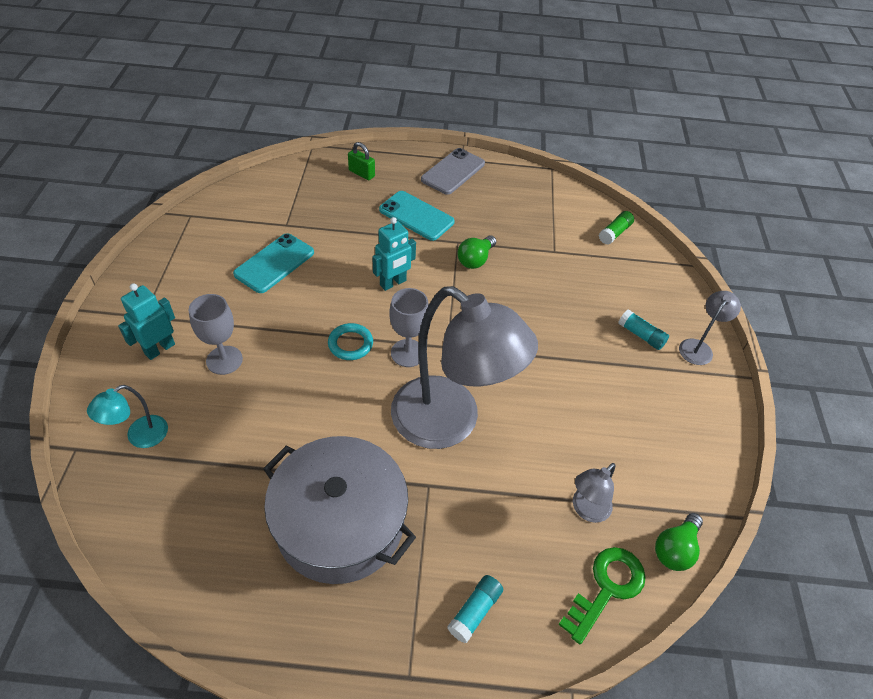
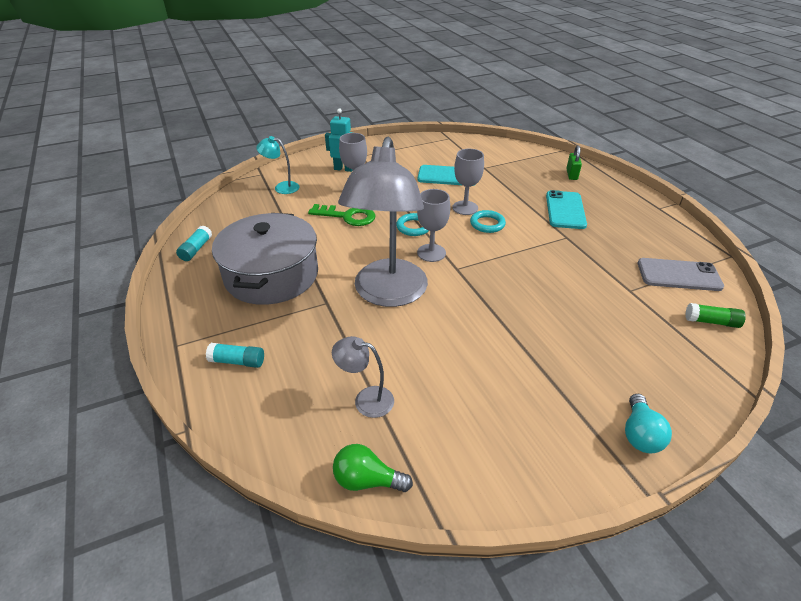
camera: 65 degrees right, 10 degrees down
turquoise robot [372,217,416,291] -> turquoise ring [470,210,506,233]
grey phone [421,148,485,195] -> grey phone moved to [638,258,724,291]
green light bulb [457,235,496,269] -> none
green key [558,547,646,644] -> green key moved to [308,204,375,226]
turquoise glue stick [618,309,669,350] -> turquoise glue stick moved to [176,226,212,261]
grey lamp [679,291,741,365] -> turquoise light bulb [625,394,672,453]
none -> grey goblet [452,149,484,215]

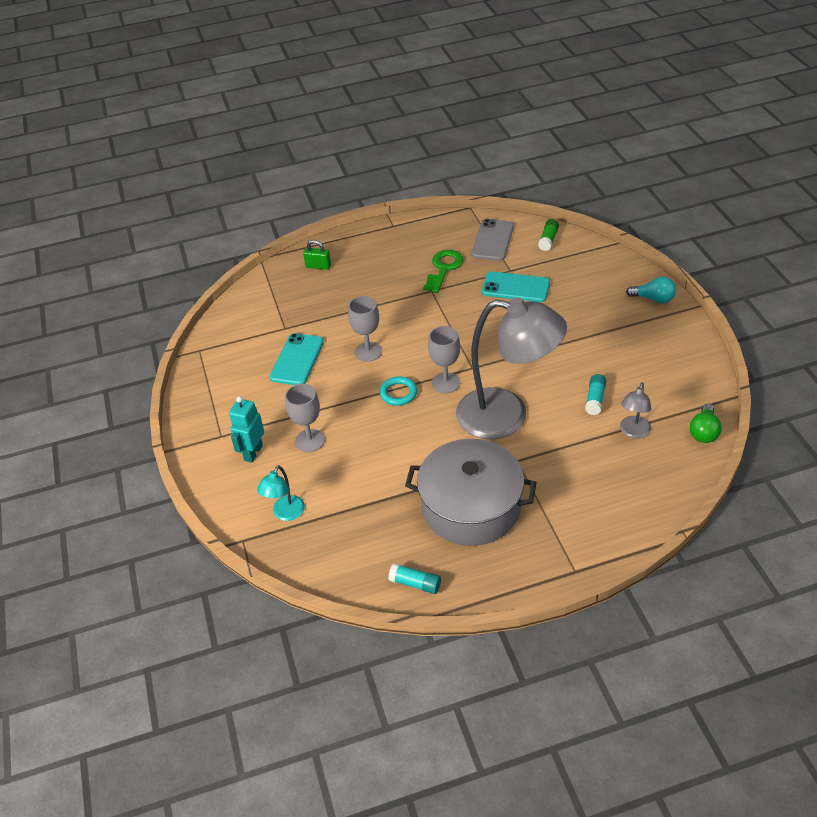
camera: 80 degrees left, 5 degrees up
turquoise glue stick [206,343,264,368] -> turquoise glue stick moved to [585,374,606,415]
green key [308,204,375,226] -> green key moved to [423,250,463,293]
turquoise ring [470,210,506,233] -> none
turquoise phone [546,190,587,229] -> turquoise phone moved to [482,271,550,302]

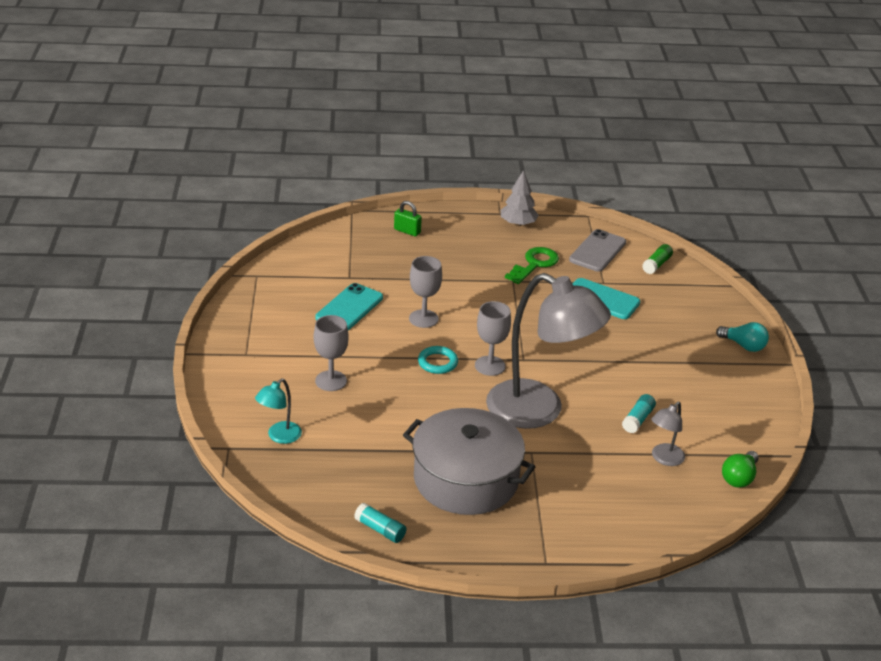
camera: 10 degrees right, 10 degrees down
turquoise robot [229,396,264,463] -> none
none -> grey tree [501,170,539,226]

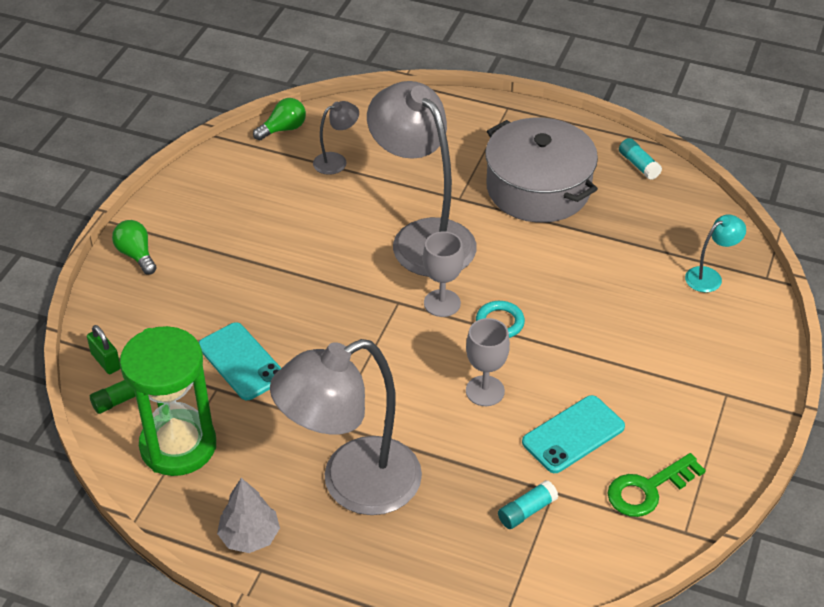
camera: 155 degrees left, 10 degrees up
grey goblet [314,315,349,391] -> none
green padlock [394,201,422,236] -> green padlock moved to [87,325,120,374]
green key [505,247,559,284] -> green key moved to [607,453,706,517]
grey phone [569,229,626,272] -> green hourglass [120,326,216,476]
turquoise glue stick [622,394,656,433] -> turquoise glue stick moved to [498,480,558,529]
turquoise light bulb [716,322,769,352] -> green light bulb [112,220,157,275]
none -> grey lamp [270,339,422,515]

